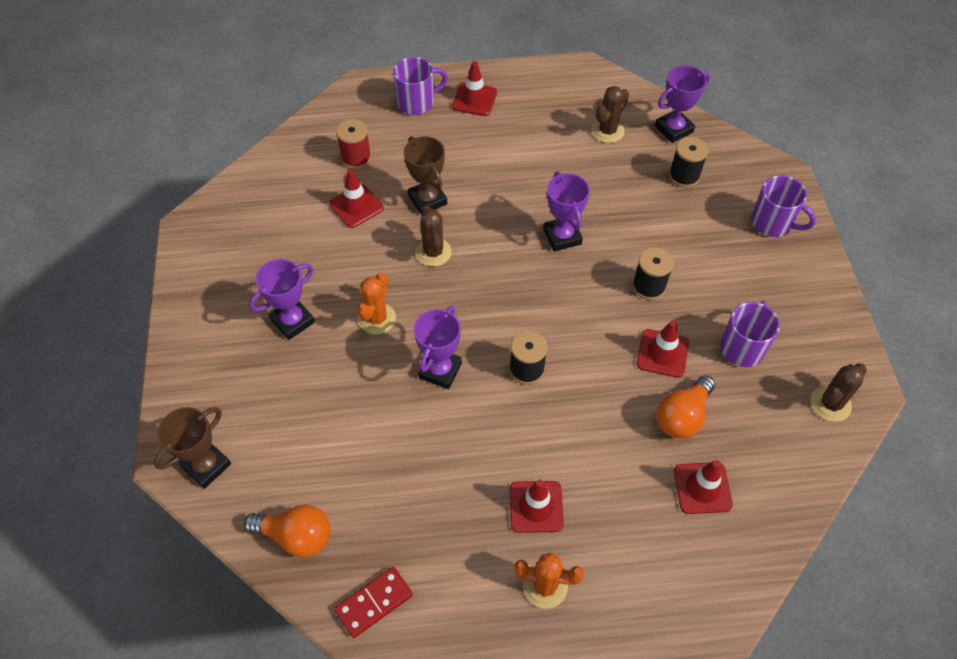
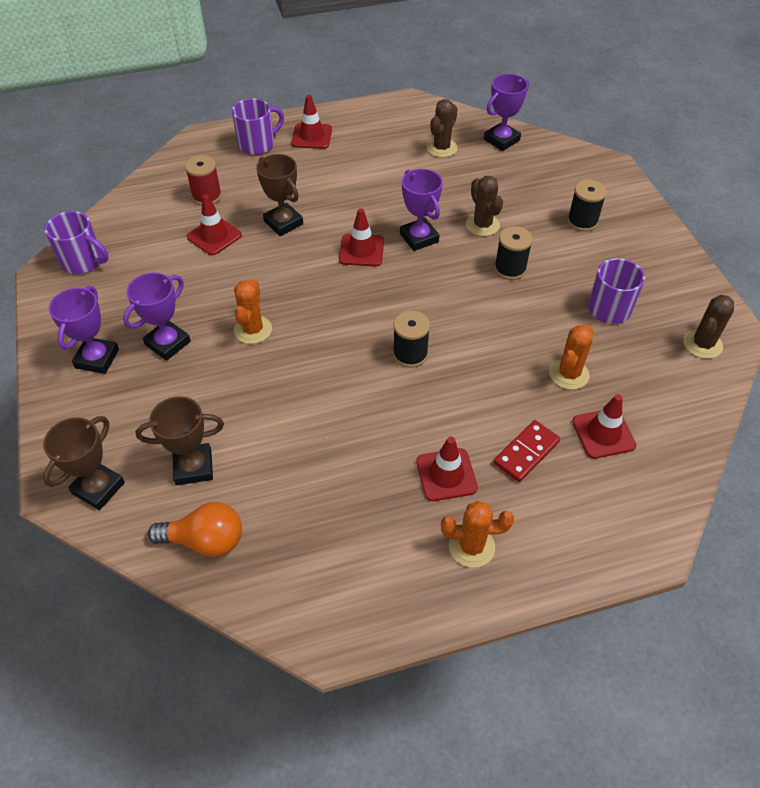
camera: 10 degrees left, 5 degrees down
red domino [334,567,413,638] -> red domino moved to [493,420,560,482]
purple trophy [414,306,462,389] -> purple trophy moved to [49,286,119,374]
brown cactus [415,206,452,267] -> brown cactus moved to [466,176,503,236]
red traffic cone [637,320,689,378] -> red traffic cone moved to [339,208,384,266]
orange light bulb [657,375,715,439] -> orange cactus [549,325,593,390]
black spool [669,137,709,188] -> black spool moved to [567,180,607,232]
purple mug [751,175,816,237] -> purple mug moved to [45,211,109,274]
none -> brown trophy [136,396,224,485]

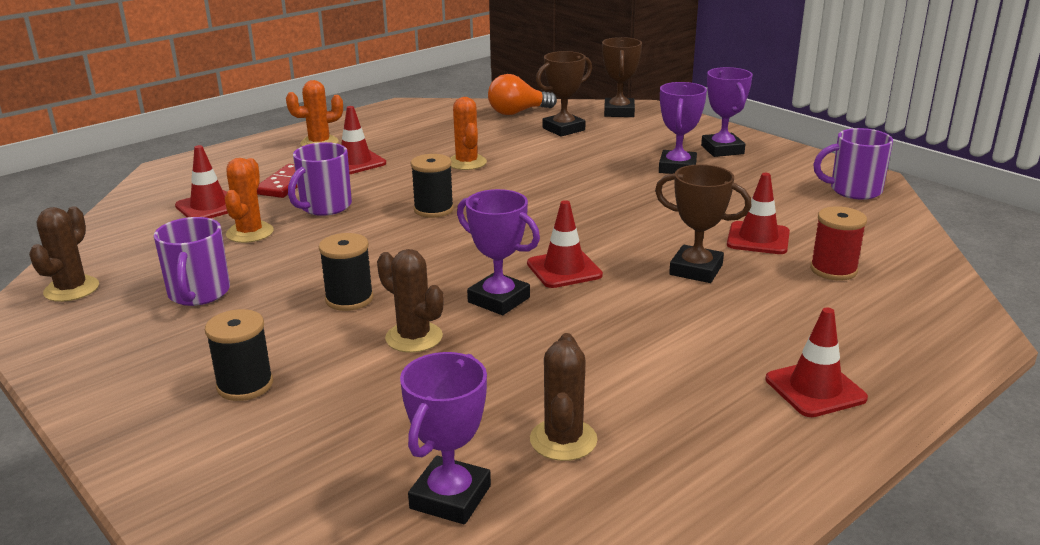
camera: 155 degrees right, 25 degrees down
purple mug [232,98,284,155] -> purple mug moved to [288,142,352,216]
orange cactus [234,279,272,344] -> orange cactus moved to [450,97,487,170]

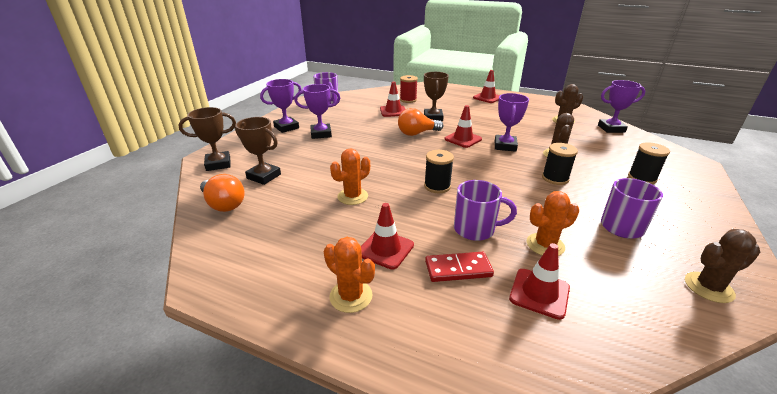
camera: 115 degrees left, 5 degrees up
none -> orange light bulb [398,108,443,136]

